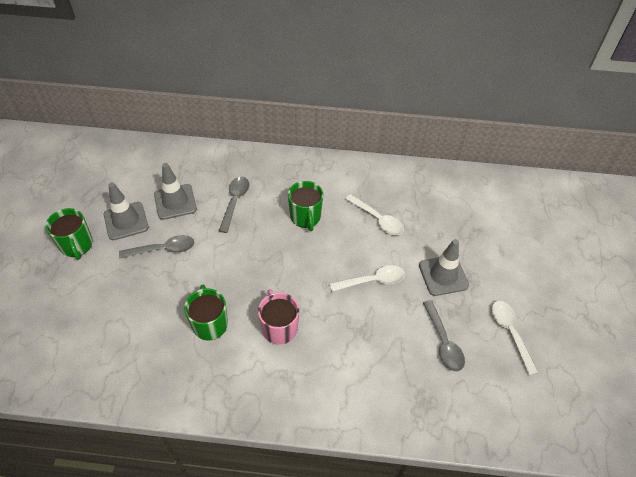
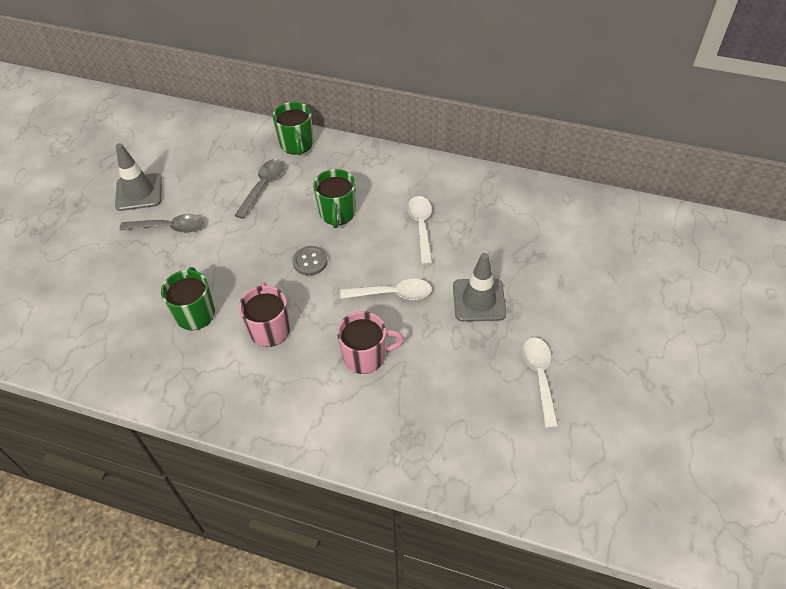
camera: 15 degrees right, 0 degrees up
green mug [45,208,93,260] -> green mug moved to [273,102,313,155]
grey traffic cone [154,163,197,220] -> none
white spoon [345,194,404,235] -> white spoon turned 150 degrees counterclockwise [407,196,433,265]
grey spoon [423,300,465,372] -> none
none -> grey button [292,246,328,276]
none -> pink mug [337,311,404,374]

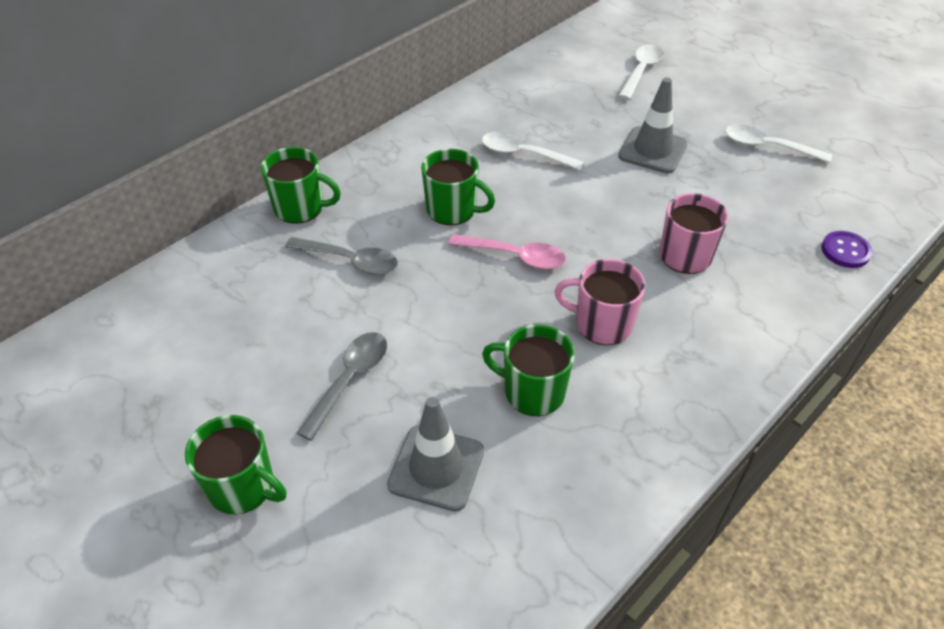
camera: 65 degrees left, 5 degrees down
grey traffic cone [115,143,162,211] -> grey traffic cone moved to [387,397,484,511]
grey spoon [234,159,284,219] -> grey spoon turned 150 degrees clockwise [285,237,398,275]
grey button [292,246,328,276] -> pink spoon [448,234,566,269]
white spoon [340,279,432,300] -> white spoon moved to [618,44,663,100]
none -> green mug [185,415,286,515]
none -> purple button [821,231,872,268]

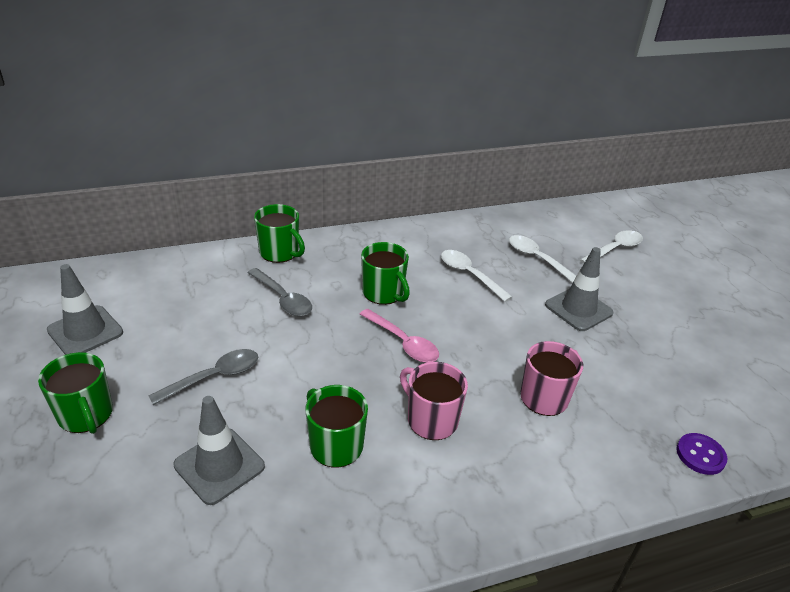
camera: 25 degrees right, 10 degrees down
white spoon [725,124,832,163] -> white spoon moved to [509,235,576,283]
none -> grey traffic cone [47,264,123,355]

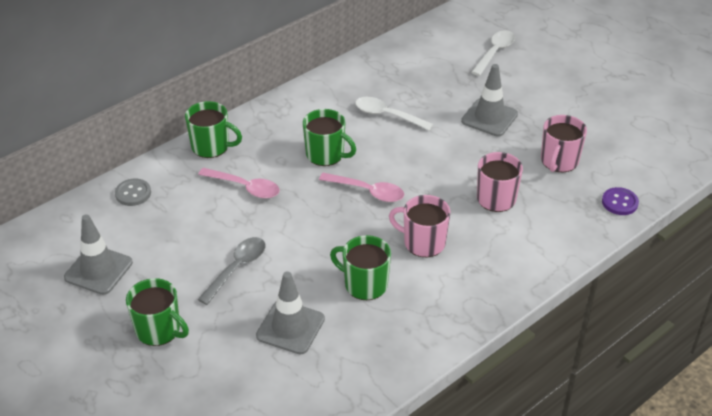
camera: 20 degrees left, 5 degrees up
grey spoon [248,268,312,316] -> pink spoon [198,168,280,198]
white spoon [509,235,576,283] -> none
none -> grey button [115,179,151,206]
none -> pink mug [541,115,587,172]

